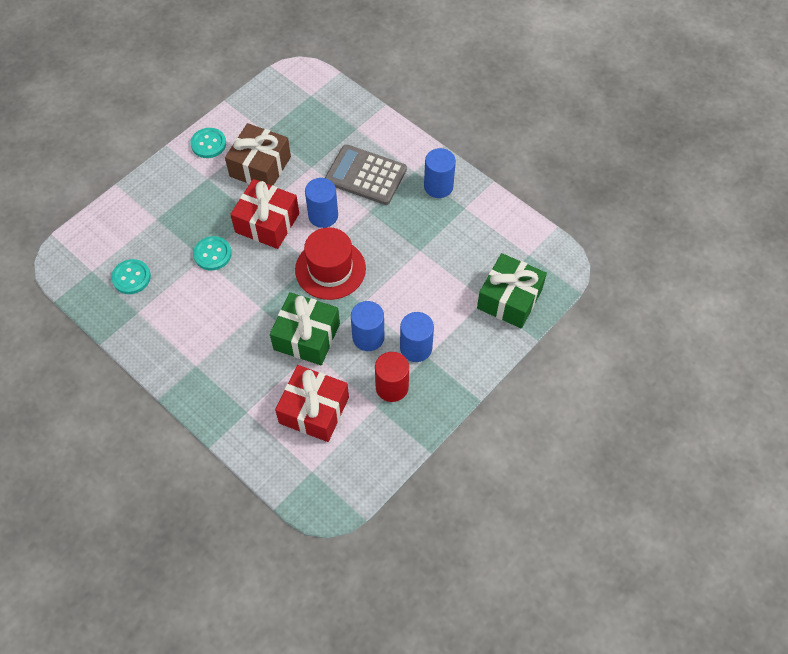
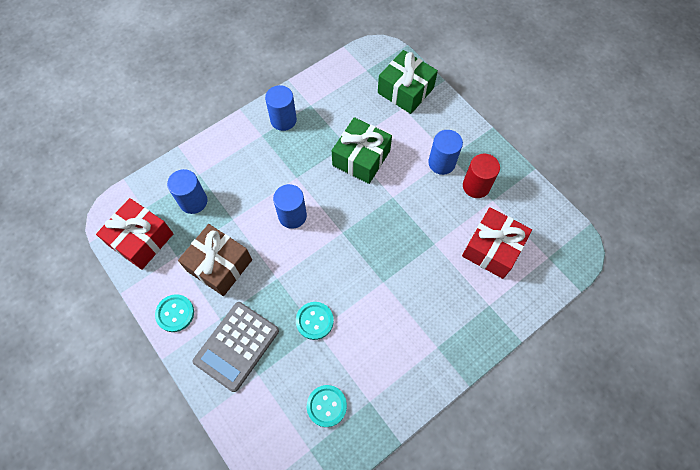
camera: 80 degrees left, 5 degrees up
red gift [230,179,299,249] -> red gift moved to [96,198,173,270]
green gift [270,292,340,365] -> green gift moved to [332,117,392,184]
red hat [295,227,366,300] -> none
grey calculator [325,144,407,205] -> grey calculator moved to [193,302,279,392]
blue cylinder [351,301,385,351] -> blue cylinder moved to [167,169,207,214]

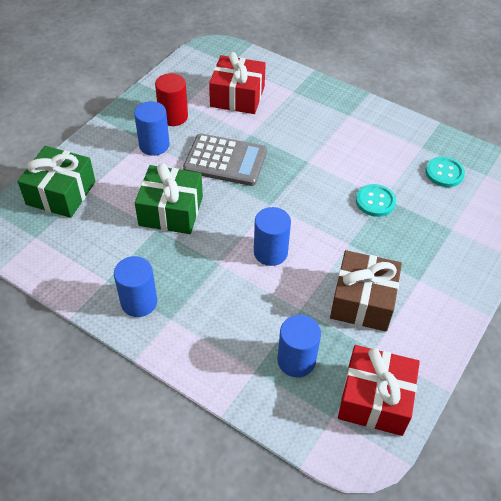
camera: 110 degrees left, 15 degrees down
turquoise button [155,294,194,332] -> none
grey calculator [193,302,279,392] -> grey calculator moved to [183,133,267,186]

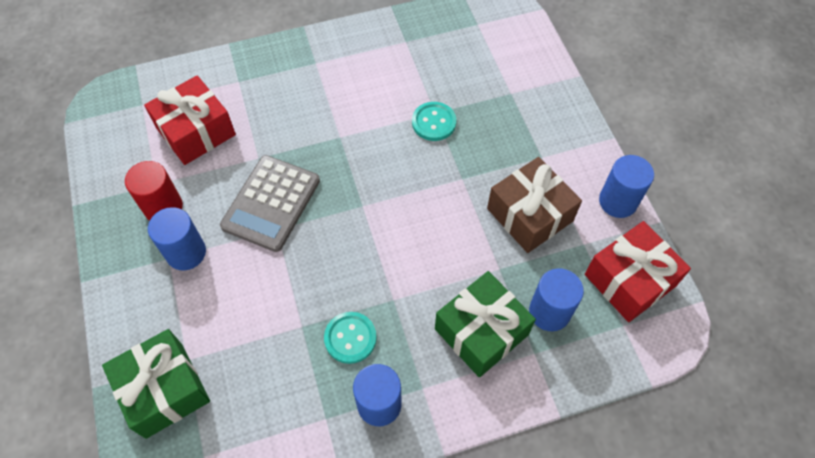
camera: 50 degrees left, 10 degrees up
green gift [135,163,203,234] -> green gift moved to [435,271,536,377]
grey calculator [183,133,267,186] -> grey calculator turned 150 degrees clockwise [220,155,320,252]
blue cylinder [254,207,291,266] -> blue cylinder moved to [599,155,654,218]
turquoise button [425,156,465,187] -> turquoise button moved to [324,312,377,364]

